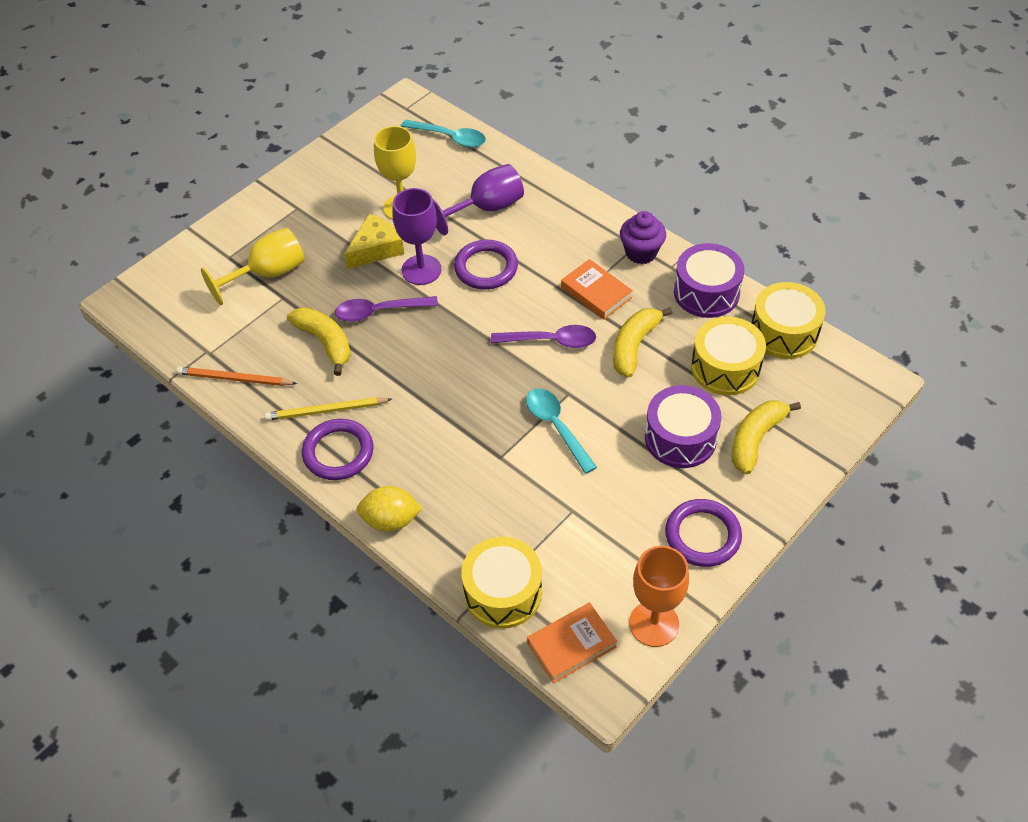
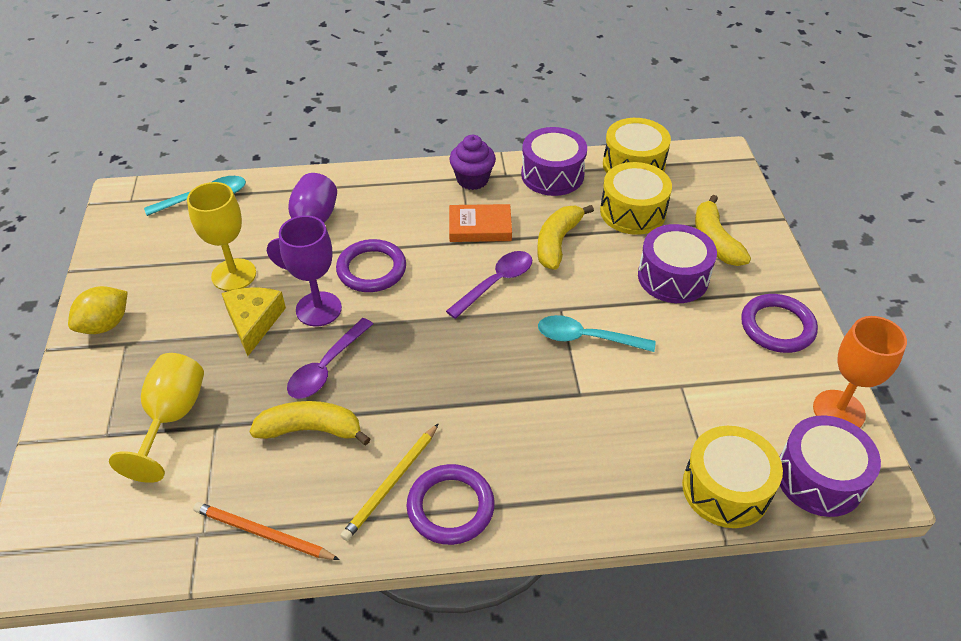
camera: 50 degrees left, 5 degrees down
orange pencil [176,367,298,386] -> orange pencil turned 60 degrees clockwise [193,502,340,560]
yellow lemon [356,486,422,532] -> yellow lemon moved to [68,286,128,334]
orange book [527,603,617,683] -> purple drum [779,415,881,517]
yellow banana [613,307,673,377] -> yellow banana turned 45 degrees clockwise [537,205,594,270]

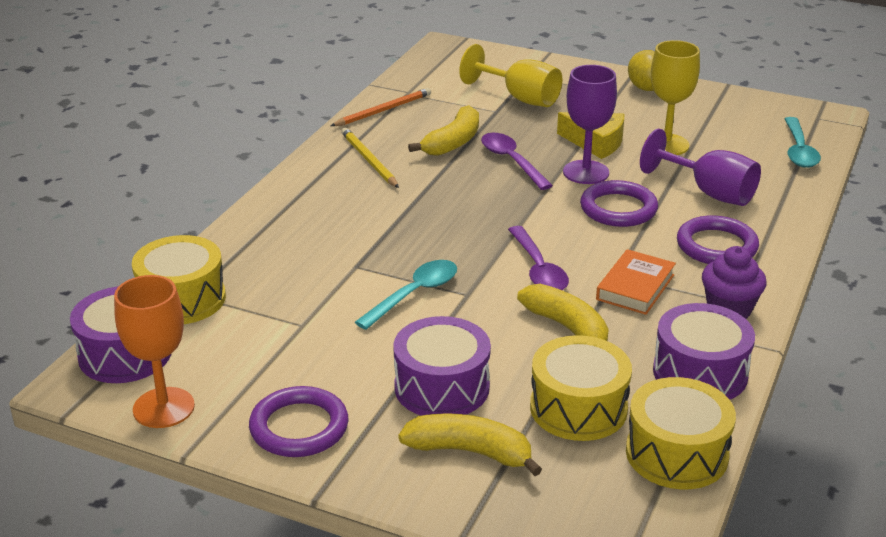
camera: 120 degrees right, 15 degrees down
purple ring [406,464,495,545] -> purple ring moved to [677,215,759,264]

